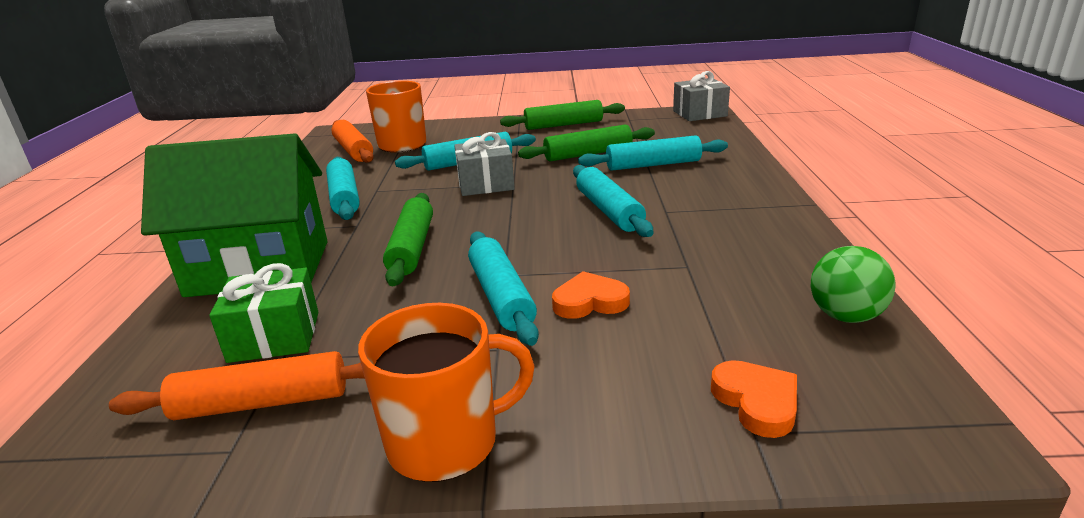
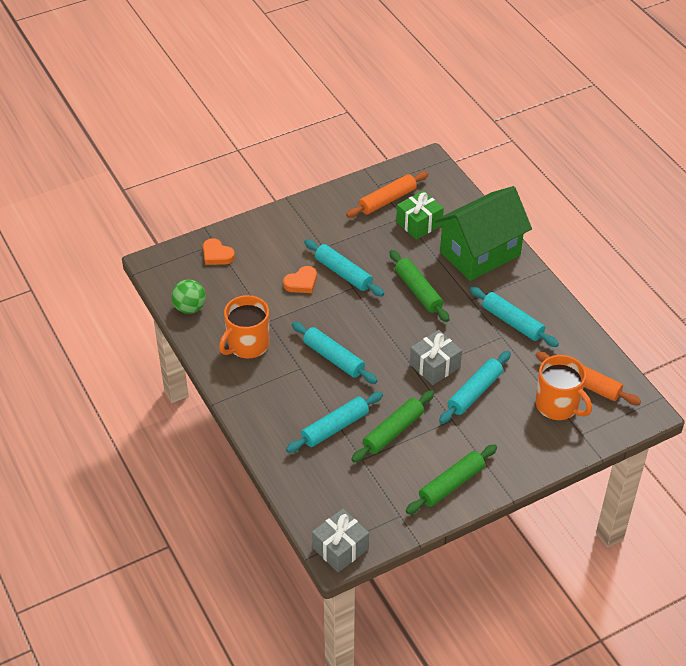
camera: 150 degrees right, 20 degrees up
orange mug [358,303,535,482] -> orange mug moved to [219,295,269,359]

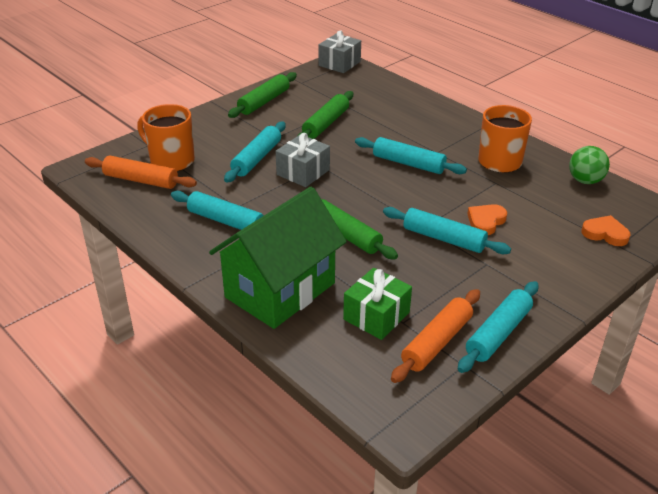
camera: 165 degrees right, 10 degrees down
turquoise rolling pin [286,392,383,453] -> turquoise rolling pin moved to [458,281,538,373]

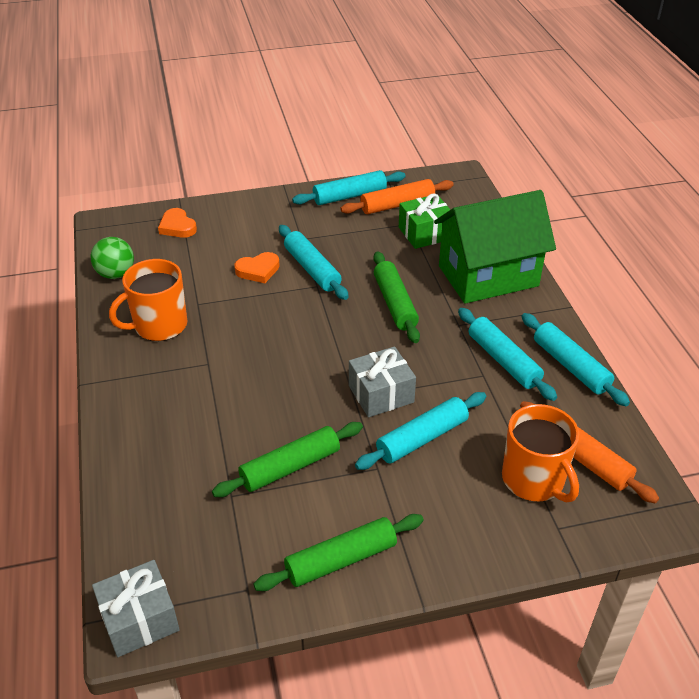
camera: 150 degrees left, 5 degrees up
turquoise rolling pin [355,137,467,174] -> turquoise rolling pin moved to [521,313,630,406]

